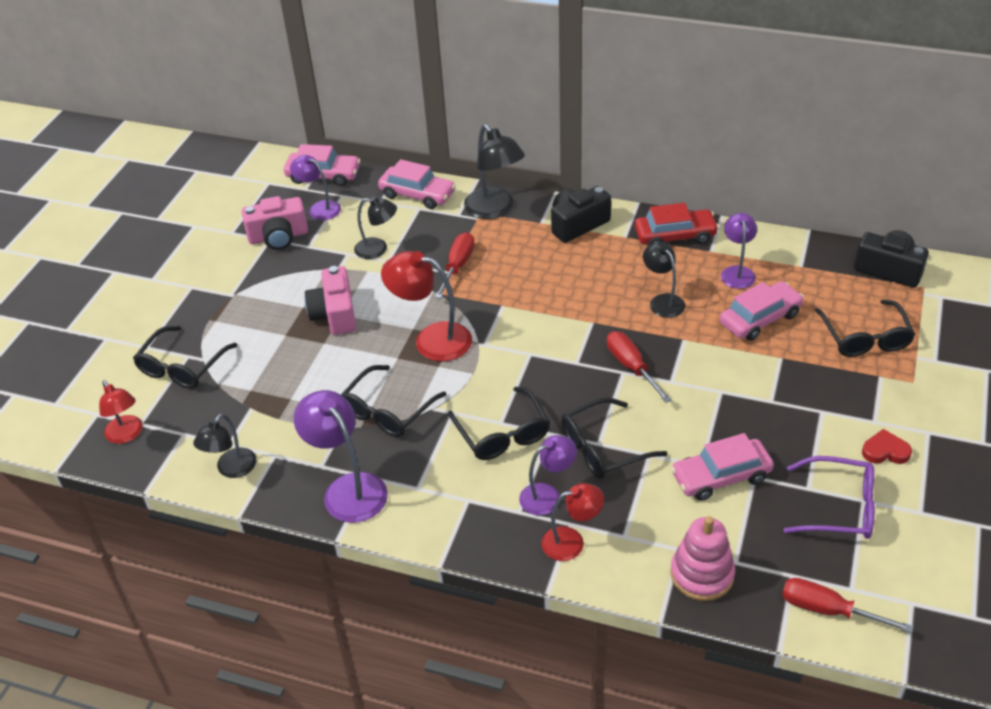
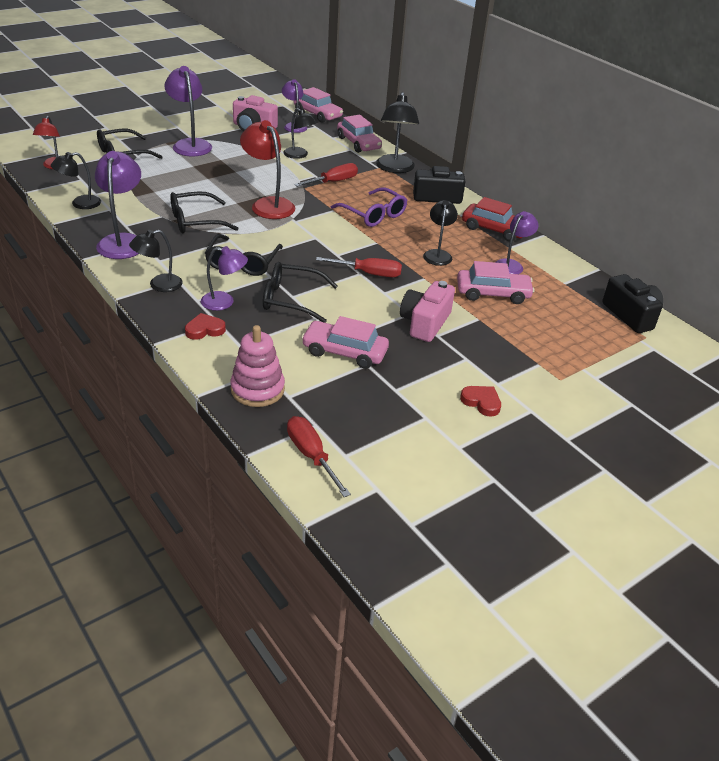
camera: 30 degrees right, 5 degrees down
pink camera [305,266,356,335] -> pink camera moved to [400,281,455,342]
red lamp [541,483,604,561] -> red heart [185,313,226,340]
red screwdriver [607,331,672,403] -> red screwdriver turned 90 degrees clockwise [316,257,402,277]
purple glasses [784,456,875,539] -> purple glasses moved to [331,187,407,227]
black glasses [815,300,915,357] -> none
none -> black lamp [129,230,183,292]
none -> purple lamp [164,66,212,157]

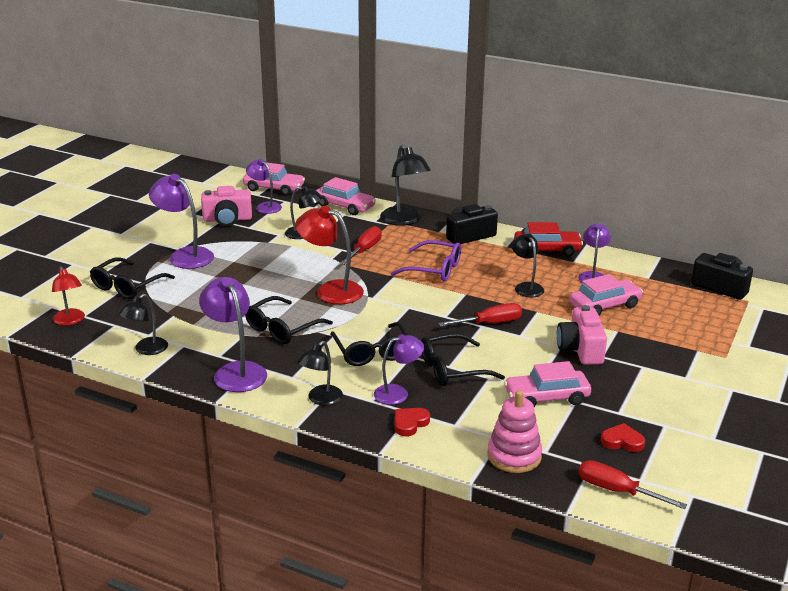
camera: 25 degrees left, 10 degrees down
red heart [460,386,501,417] -> red heart moved to [601,423,645,452]

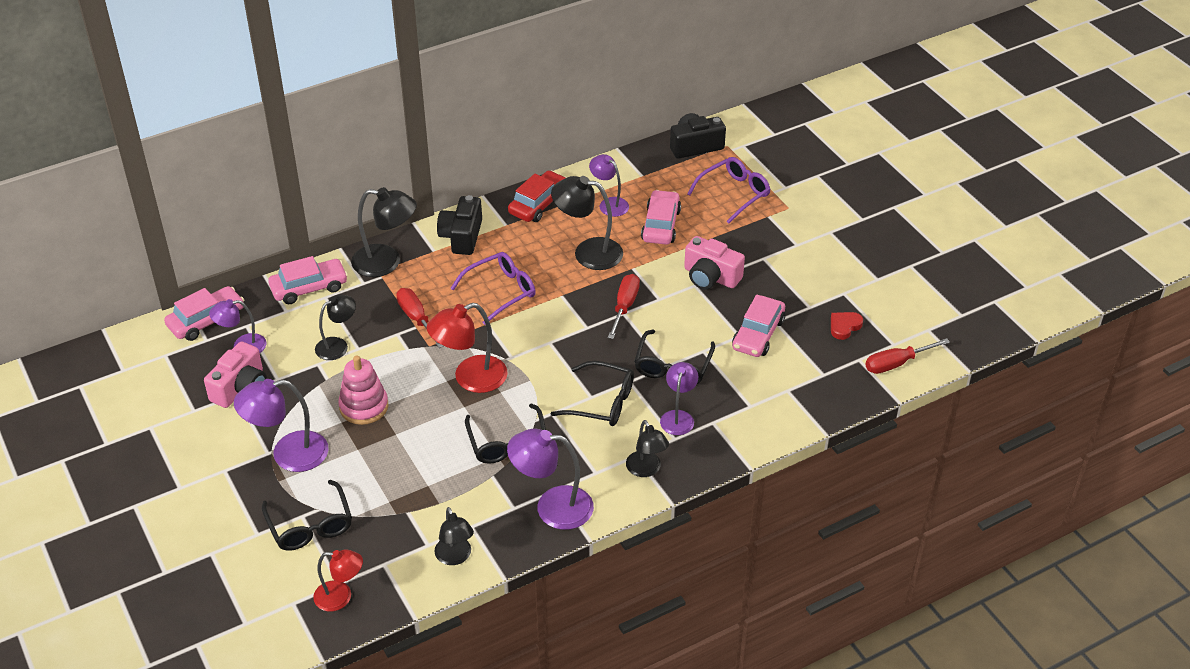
camera: 55 degrees left, 15 degrees up
red heart [395,408,430,436] -> none
pink stacking toy [487,390,542,473] -> pink stacking toy moved to [338,356,388,425]
black lamp [512,234,544,297] -> black lamp [551,176,623,270], size x1.57
none -> purple glasses [687,157,771,223]

